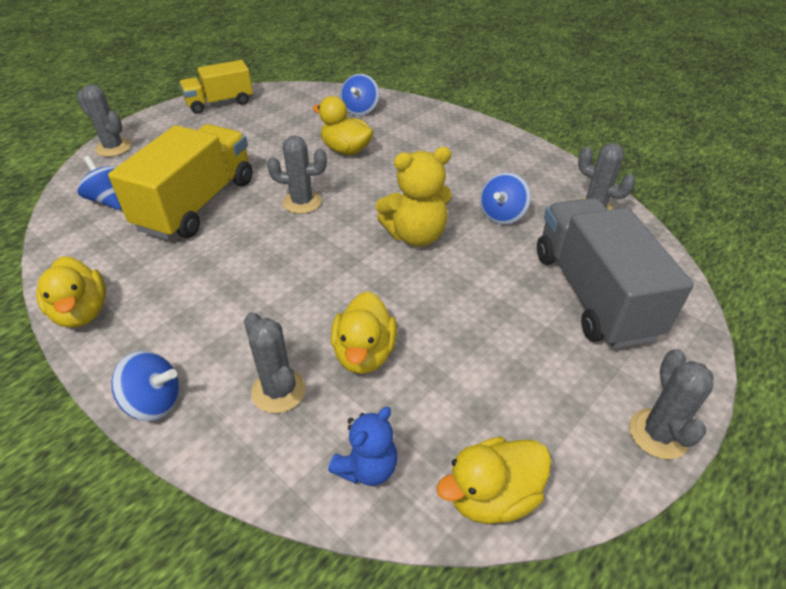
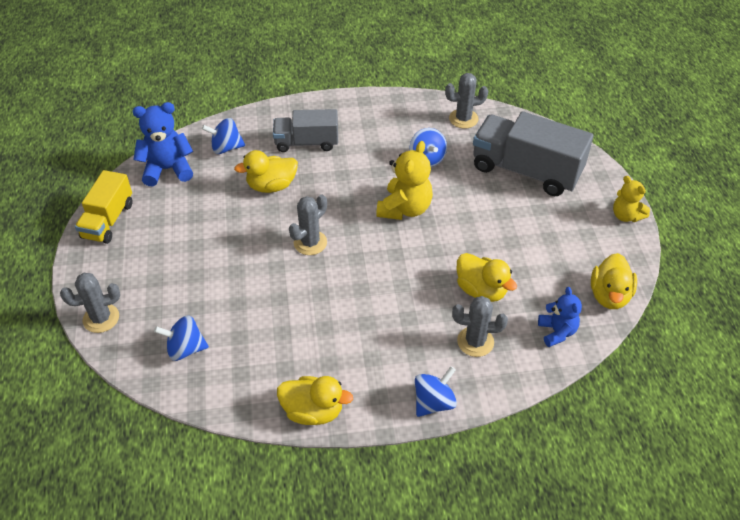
camera: 50 degrees left, 5 degrees up
yellow truck [108,124,252,240] -> none
blue spinning top [340,74,379,116] -> blue spinning top turned 120 degrees clockwise [202,118,245,154]
grey cactus [629,349,714,460] -> yellow teddy bear [613,176,650,222]
none -> blue teddy bear [133,102,193,186]
none -> grey truck [273,109,338,152]

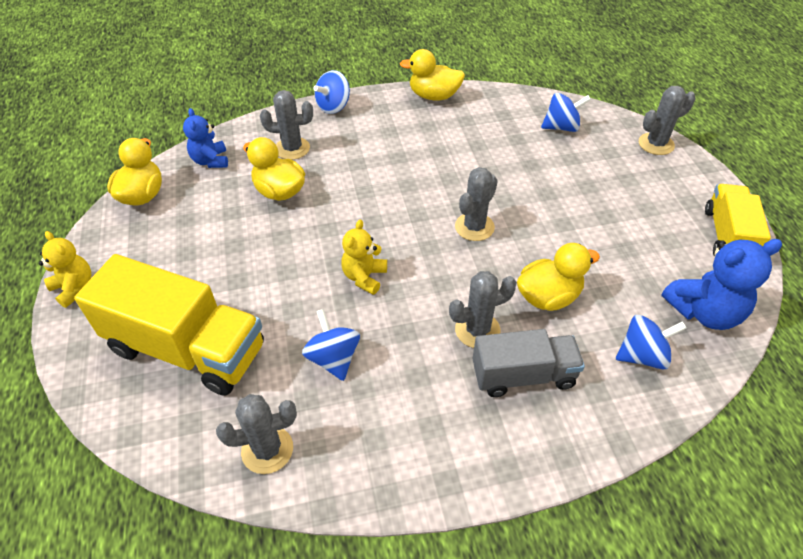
camera: 175 degrees right, 0 degrees up
yellow teddy bear [376,141,433,220] -> yellow teddy bear [341,220,387,295], size x0.63
grey truck [473,111,594,196] -> yellow truck [74,254,264,396]
none -> grey cactus [449,271,517,348]

